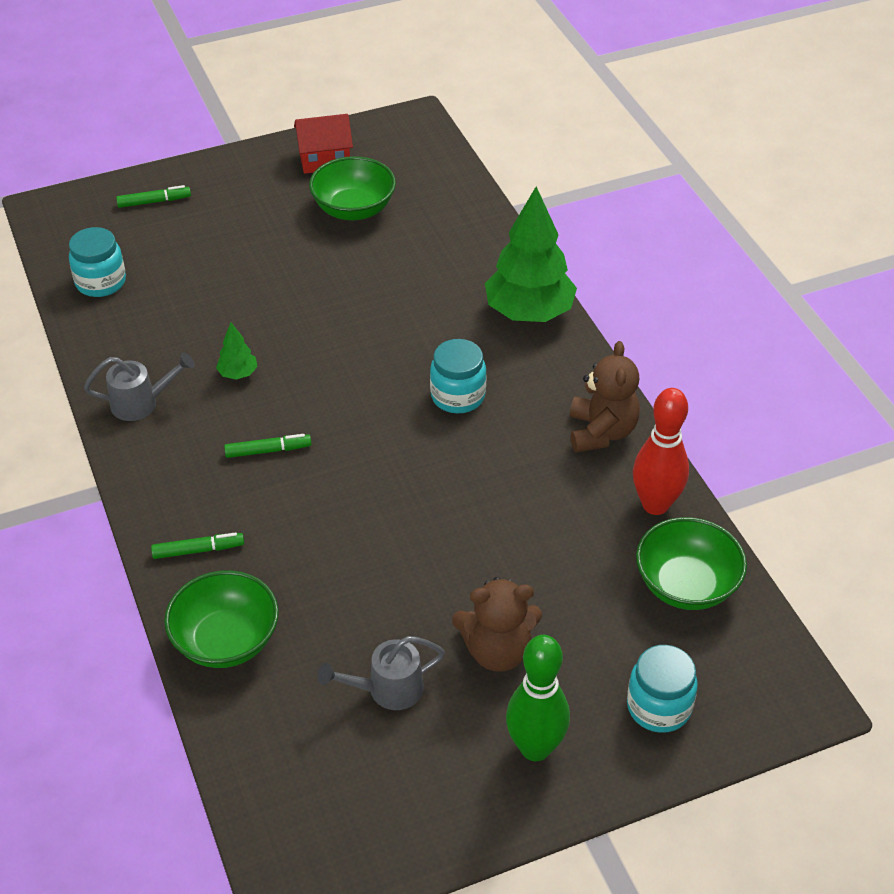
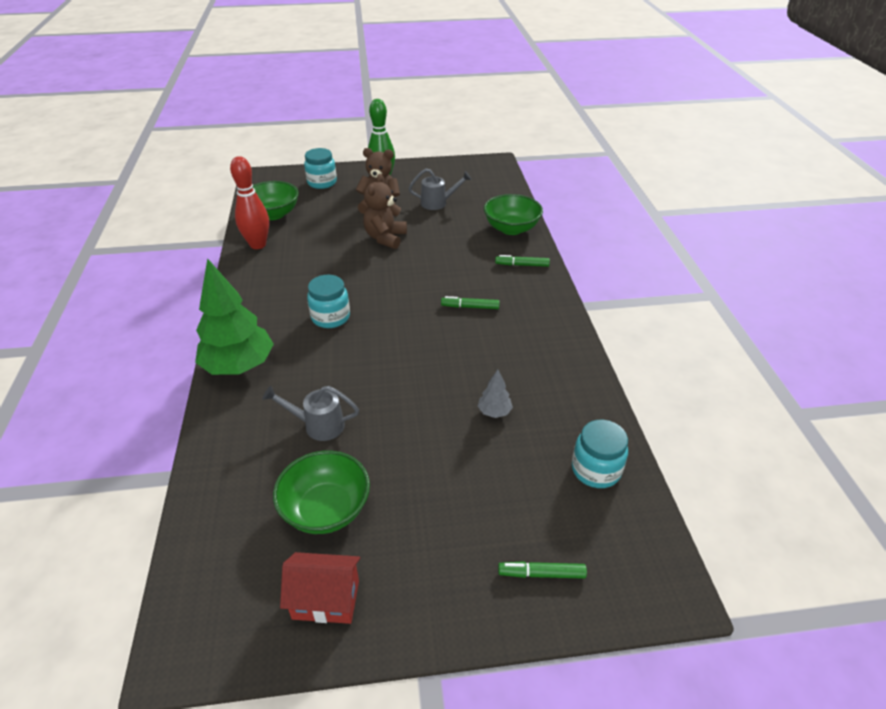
camera: 165 degrees left, 5 degrees down
grey watering can [84,352,195,421] -> grey watering can moved to [262,386,359,441]
green tree [216,322,258,379] -> none
brown teddy bear [570,341,640,452] -> brown teddy bear moved to [363,174,407,249]
none -> grey tree [478,369,513,418]

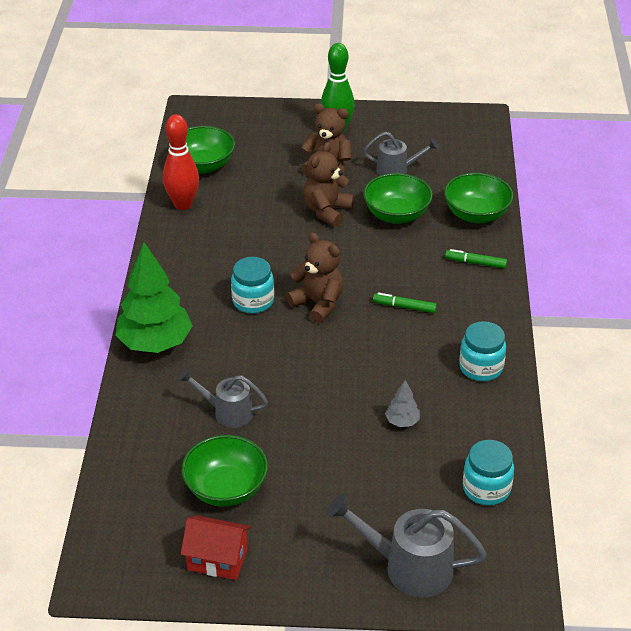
camera: 10 degrees right, 0 degrees up
turquoise jar [304,148,337,189] -> turquoise jar moved to [459,321,506,381]
green marker [498,561,587,579] -> grey watering can [327,494,486,598]
none -> brown teddy bear [286,232,343,324]
none -> green bowl [363,173,433,224]

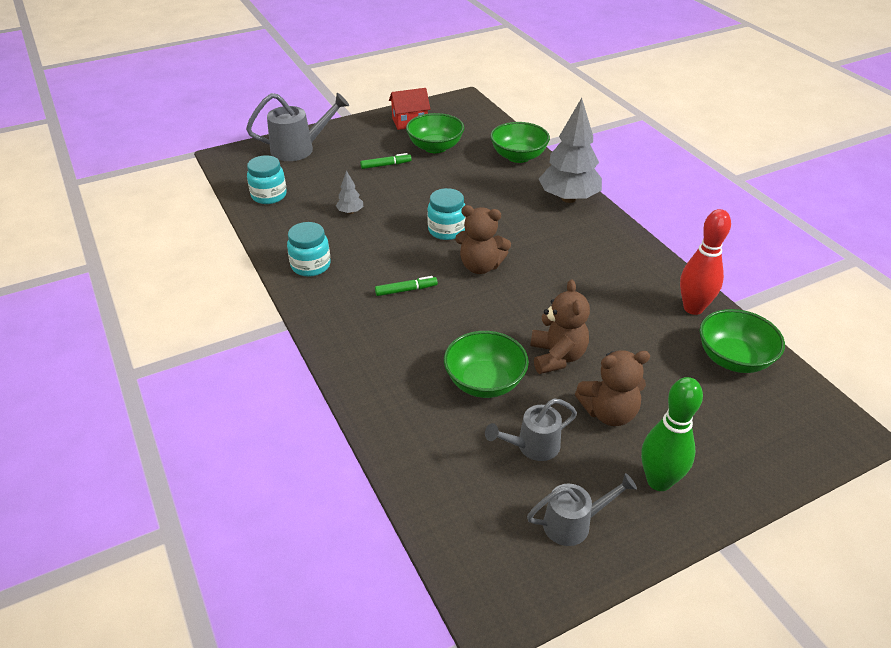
camera: 150 degrees right, 0 degrees up
green tree [115,242,193,353] -> grey tree [539,98,602,203]
grey watering can [179,368,268,428] -> grey watering can moved to [527,473,637,546]
turquoise jar [231,257,274,314] -> turquoise jar moved to [427,188,466,240]
green bowl [444,173,514,223] -> green bowl moved to [490,122,550,163]
green marker [445,249,507,269] -> green marker moved to [360,153,412,169]

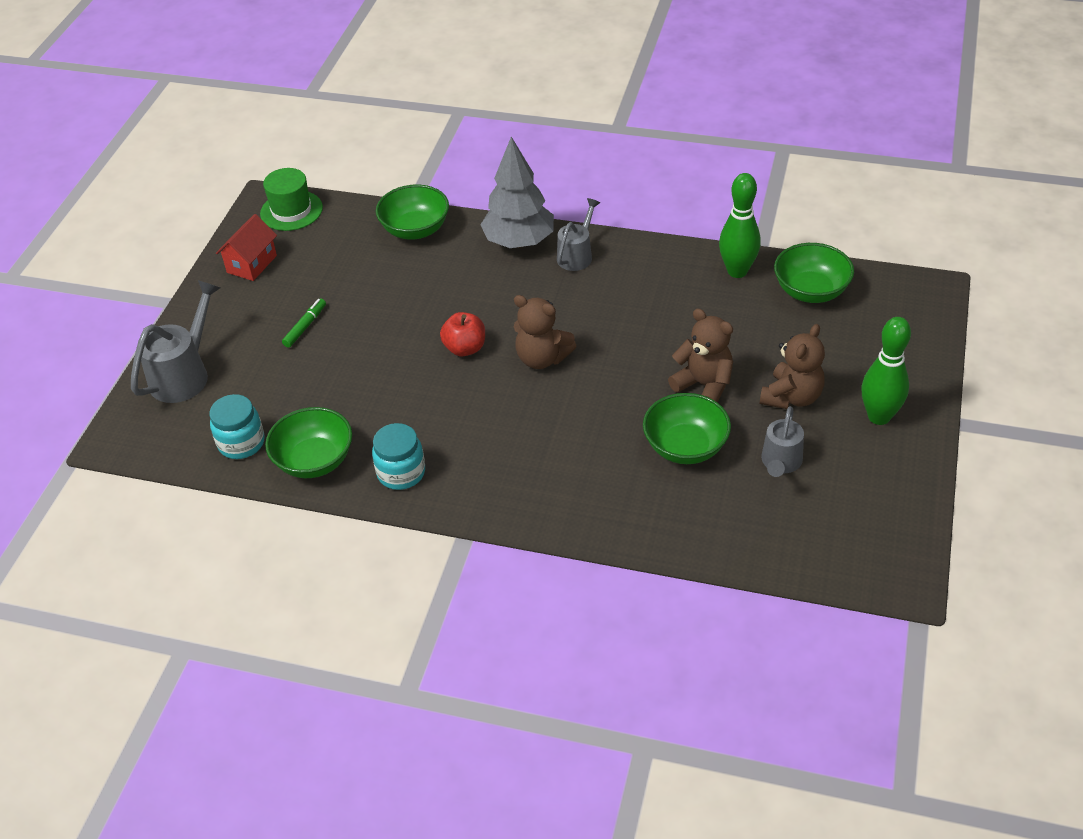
camera: 45 degrees left, 5 degrees up
grey tree [336,170,363,214] -> none
green marker [375,276,438,296] -> none
green bowl [406,113,464,153] -> green bowl moved to [265,407,353,478]
turquoise jar [427,188,466,240] -> red apple [440,312,485,356]
brown teddy bear [455,205,511,274] -> brown teddy bear turned 60 degrees clockwise [514,295,576,369]
grey watering can [527,473,637,546] -> grey watering can moved to [557,198,600,271]
red bowling pin [680,209,731,315] -> green bowling pin [719,173,761,278]
none -> green hat [260,168,323,231]

